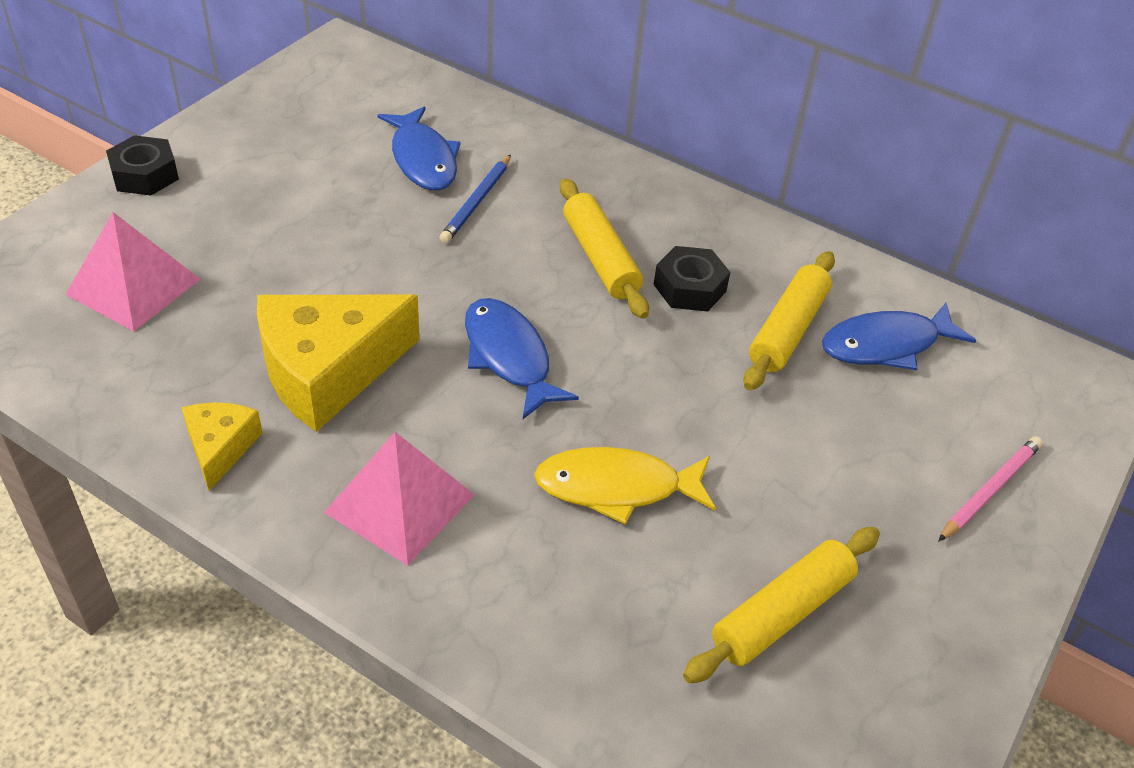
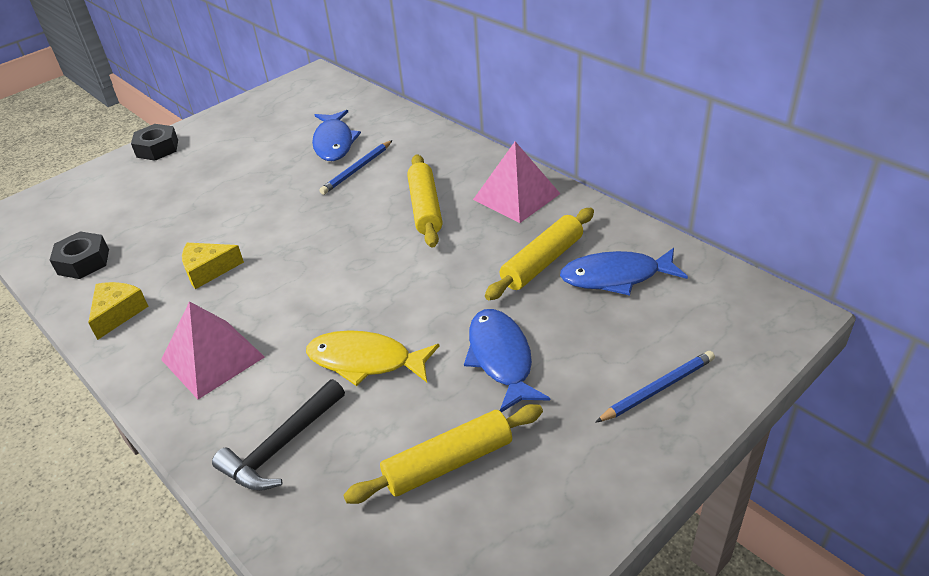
camera: 20 degrees right, 5 degrees down
pink pyramid [65,212,200,331] -> pink pyramid moved to [473,141,560,223]
yellow cheese [257,295,420,432] -> yellow cheese [182,243,244,289], size x0.51
blue fish [465,298,579,419] -> blue fish moved to [464,309,550,412]
black nut [654,246,730,311] -> black nut moved to [50,231,109,279]
pink pencil [938,436,1043,541] -> blue pencil [595,351,715,423]
none -> black hammer [212,379,345,491]

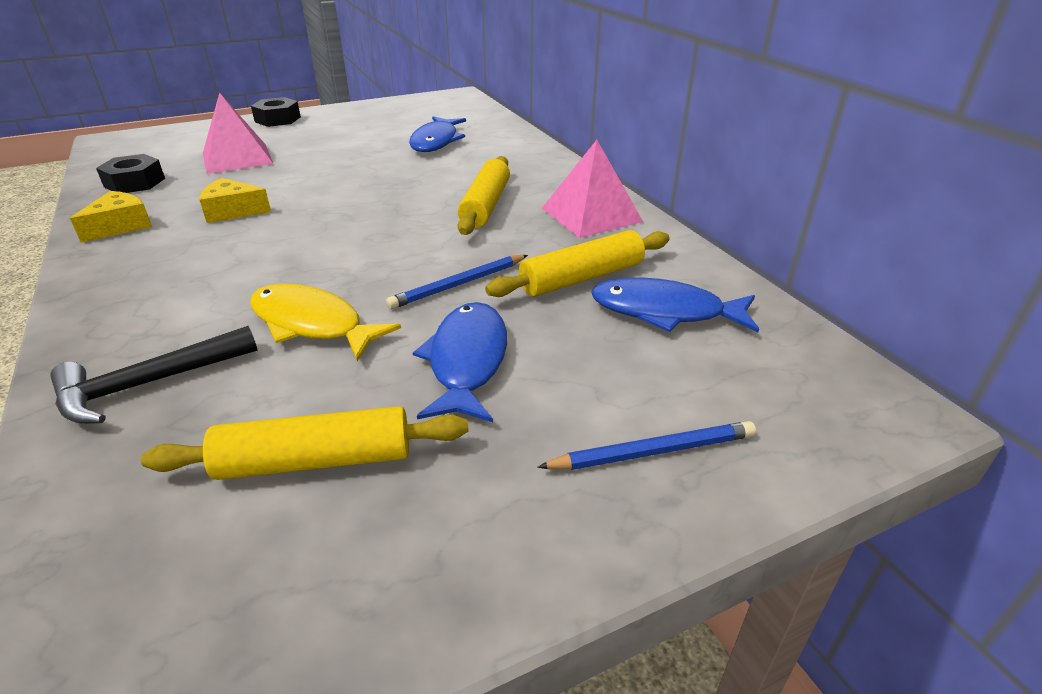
camera: 15 degrees right, 5 degrees down
pink pyramid [161,301,265,399] -> pink pyramid moved to [203,92,273,174]
blue pencil [319,140,393,195] -> blue pencil moved to [386,255,528,309]

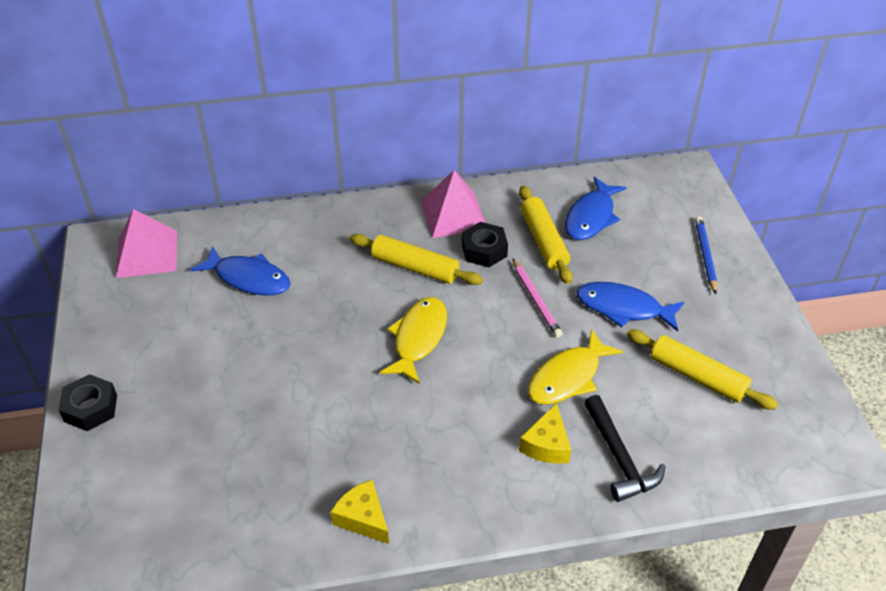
camera: 75 degrees left, 10 degrees up
black nut [96,154,165,193] -> black nut moved to [462,222,508,267]
yellow rolling pin [141,406,469,480] -> yellow rolling pin turned 60 degrees counterclockwise [627,329,778,410]
yellow cheese [199,178,271,223] -> yellow cheese moved to [519,403,571,464]
pink pyramid [203,92,273,174] -> pink pyramid moved to [116,209,177,278]
blue pencil [386,255,528,309] -> pink pencil [513,259,563,338]
none -> yellow fish [380,297,447,384]

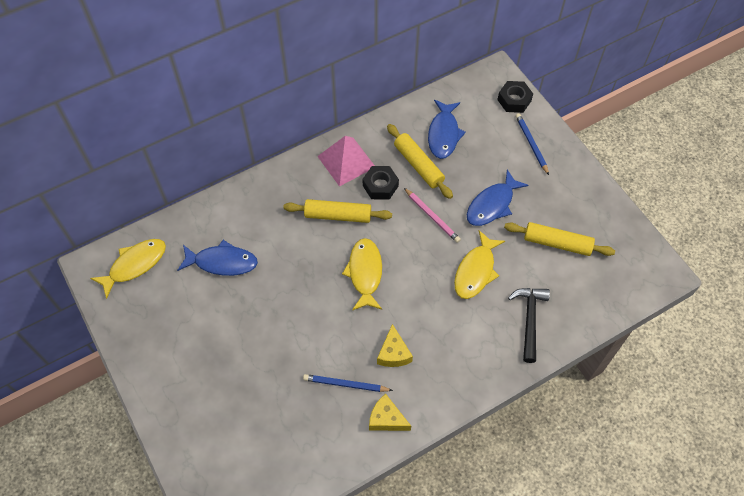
camera: 20 degrees left, 15 degrees up
black nut [58,374,117,431] -> black nut moved to [497,81,533,113]
pink pyramid [116,209,177,278] -> yellow fish [90,239,166,299]
yellow cheese [519,403,571,464] -> yellow cheese moved to [377,324,413,367]
blue fish [576,282,684,332] -> blue fish turned 45 degrees counterclockwise [467,170,529,226]
black hammer [584,395,666,502] -> black hammer turned 135 degrees counterclockwise [508,288,550,363]
none -> blue pencil [303,374,393,392]

